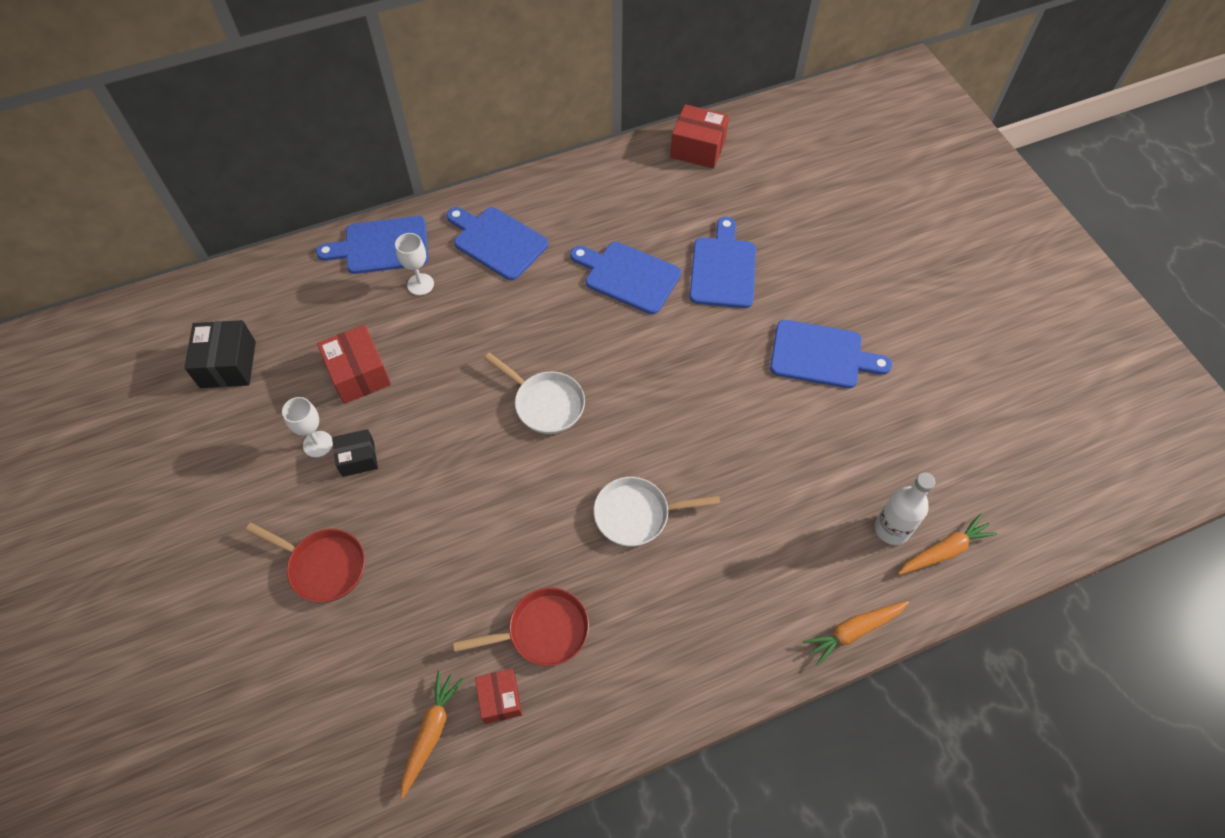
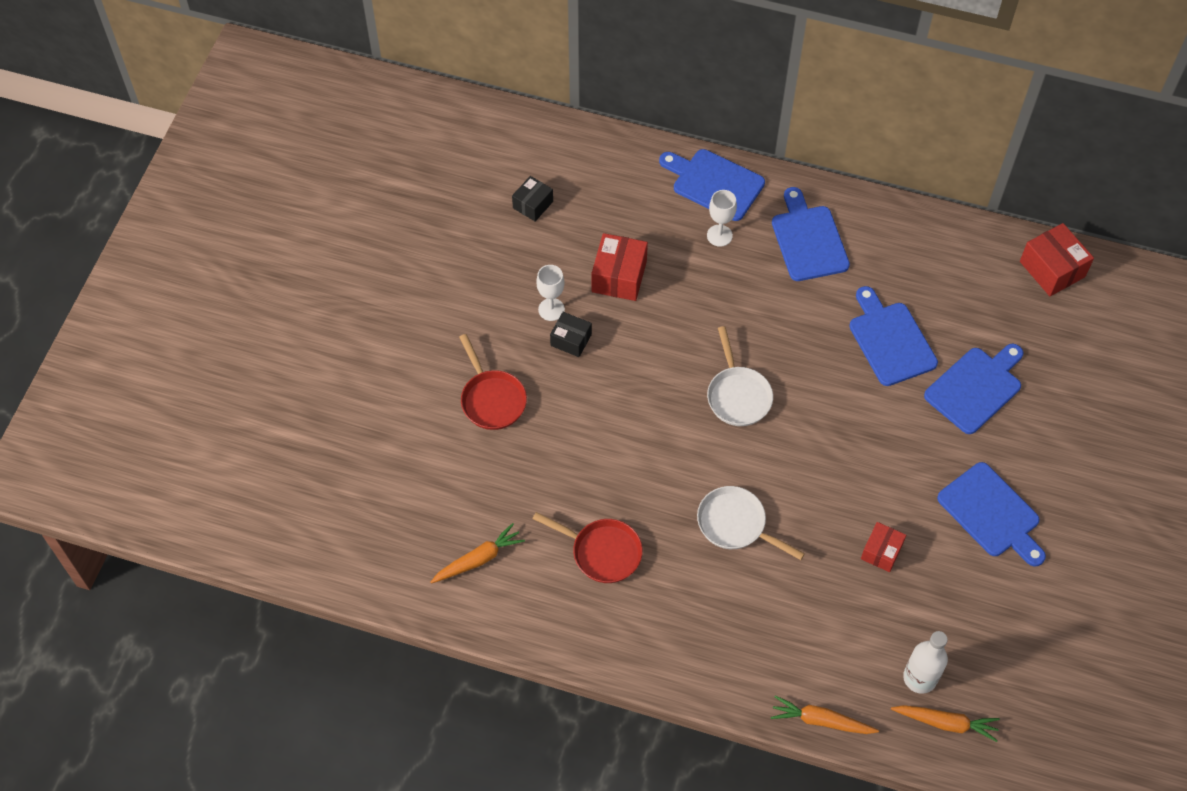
camera: 40 degrees right, 0 degrees up
black box [184,320,256,388] -> black box [512,176,553,221], size x0.63
red box [475,669,522,724] -> red box moved to [861,522,906,572]

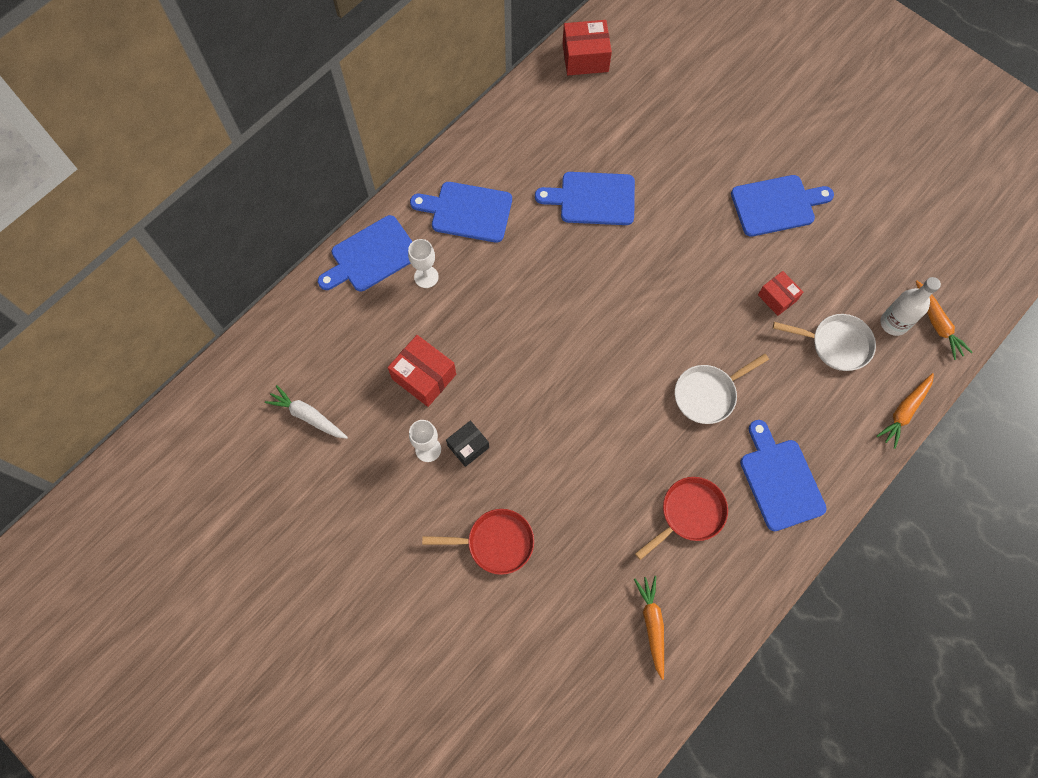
camera: 65 degrees left, 10 degrees up
black box [512,176,553,221] -> white carrot [265,385,348,439]
white pan [707,326,773,426] -> white pan moved to [773,314,876,371]
orange carrot [891,705,1000,742] -> orange carrot turned 120 degrees clockwise [916,280,972,360]
blue cutting board [924,344,1023,434] -> blue cutting board moved to [740,420,827,531]

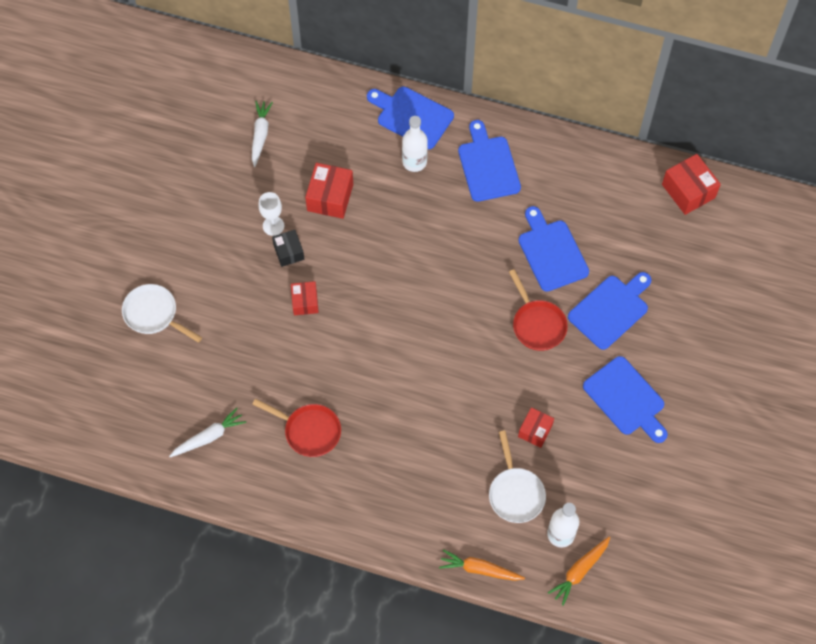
camera: 65 degrees right, 5 degrees down
white goblet [408,239,439,288] -> white bottle [402,116,428,172]
red pan [422,509,534,575] -> red pan moved to [509,269,568,351]
black box [446,421,489,467] -> black box turned 45 degrees clockwise [272,230,304,267]
orange carrot [634,576,664,680] -> white carrot [169,408,246,457]
white pan [675,353,769,424] -> white pan moved to [122,284,202,343]
blue cutting board [740,420,827,531] -> blue cutting board moved to [568,272,652,350]
none -> red box [291,281,319,315]

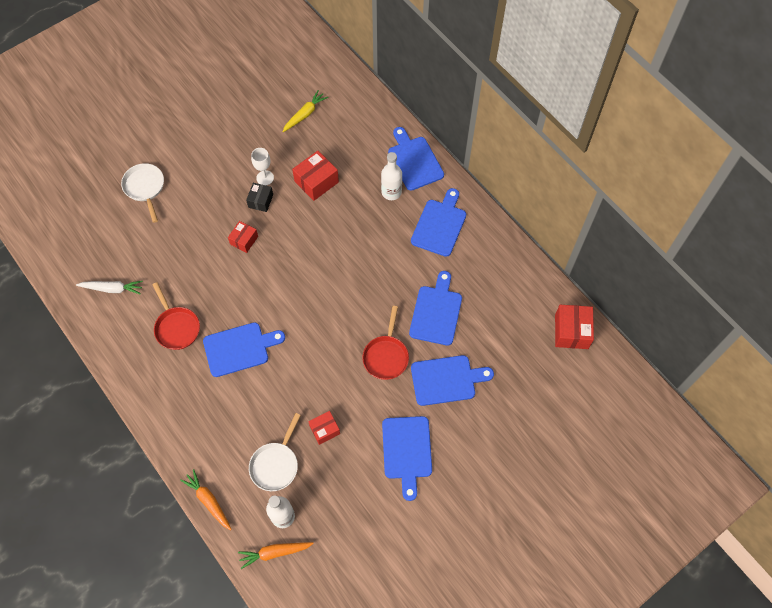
camera: 35 degrees right, 0 degrees up
white carrot [252,101,273,167] -> yellow carrot [282,90,328,132]
none -> blue cutting board [203,322,285,377]

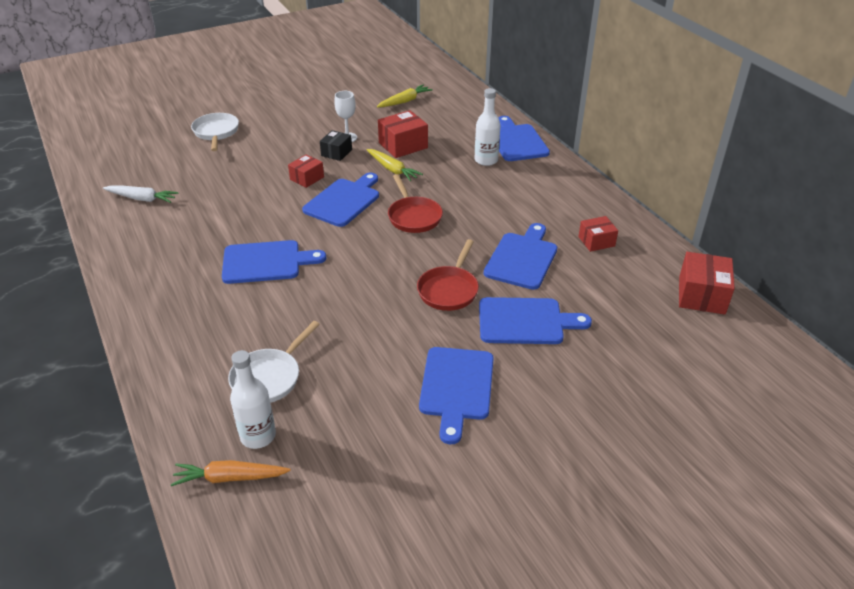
camera: 10 degrees right, 25 degrees down
red pan [152,282,200,350] -> red pan moved to [388,174,443,233]
orange carrot [180,469,232,530] -> none
red box [308,411,340,445] -> red box moved to [578,216,618,252]
blue cutting board [411,188,466,257] -> blue cutting board moved to [302,173,379,227]
none -> yellow carrot [367,149,423,181]

